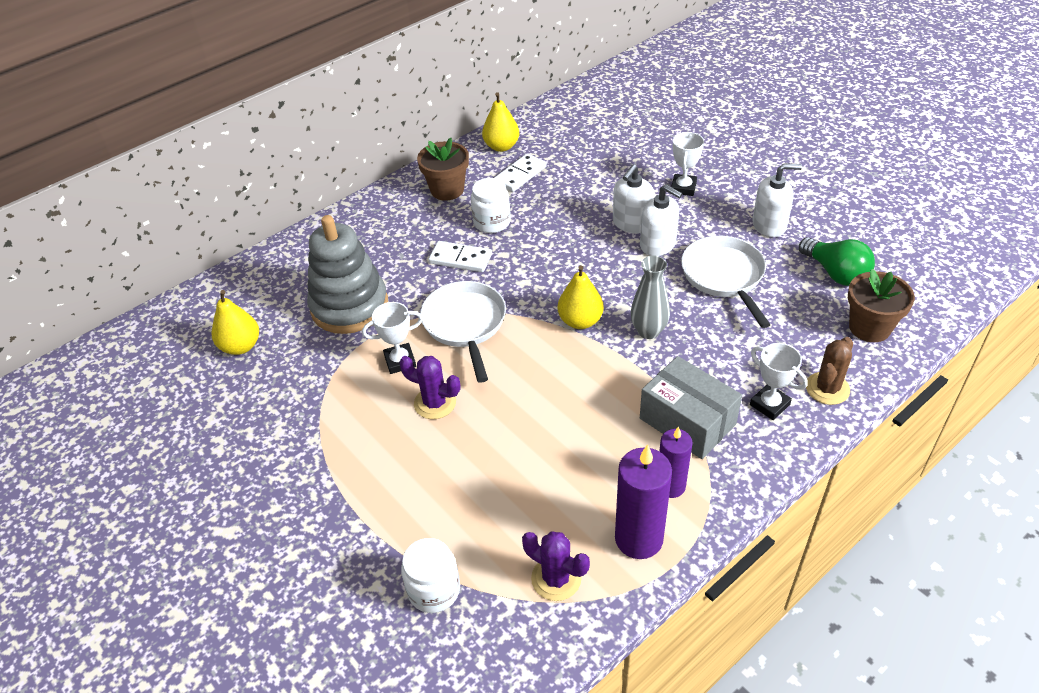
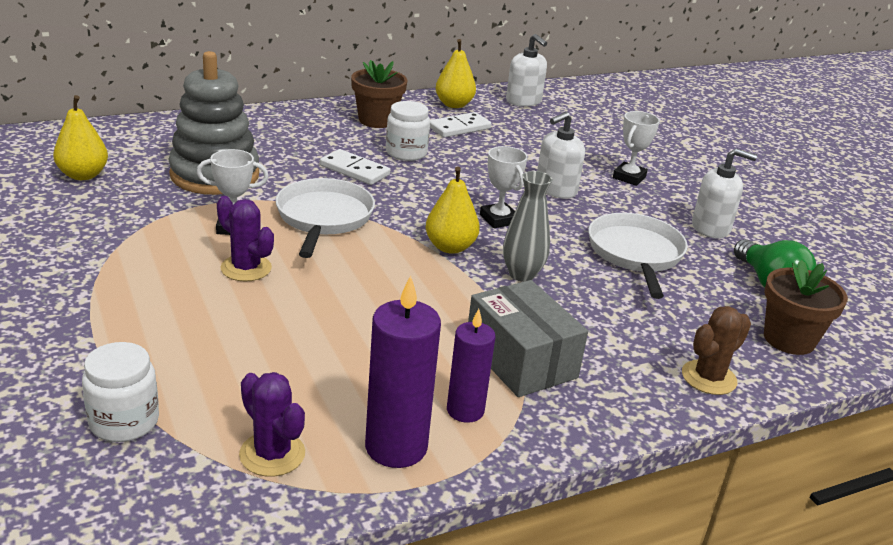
camera: 10 degrees right, 15 degrees down
white soap dispenser [640,184,682,256] -> white soap dispenser moved to [506,34,547,107]
white trophy [750,343,808,420] -> white trophy moved to [480,146,528,228]

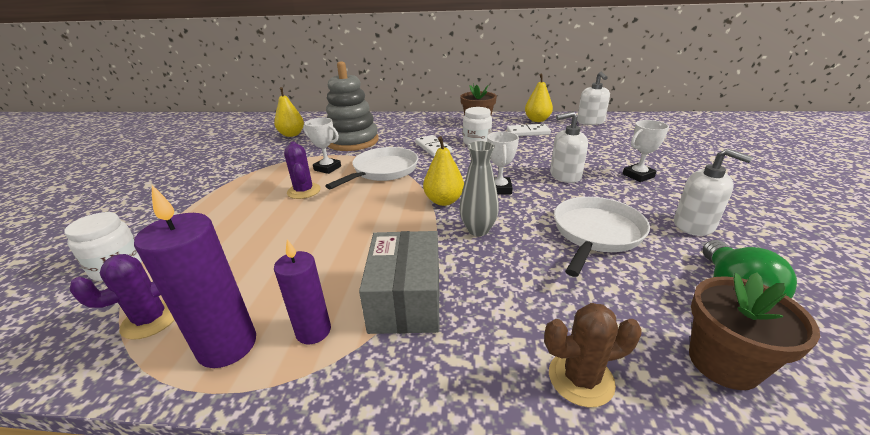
camera: 35 degrees right, 0 degrees up
purple cactus [239,372,305,477] -> purple cactus turned 60 degrees clockwise [70,254,175,340]

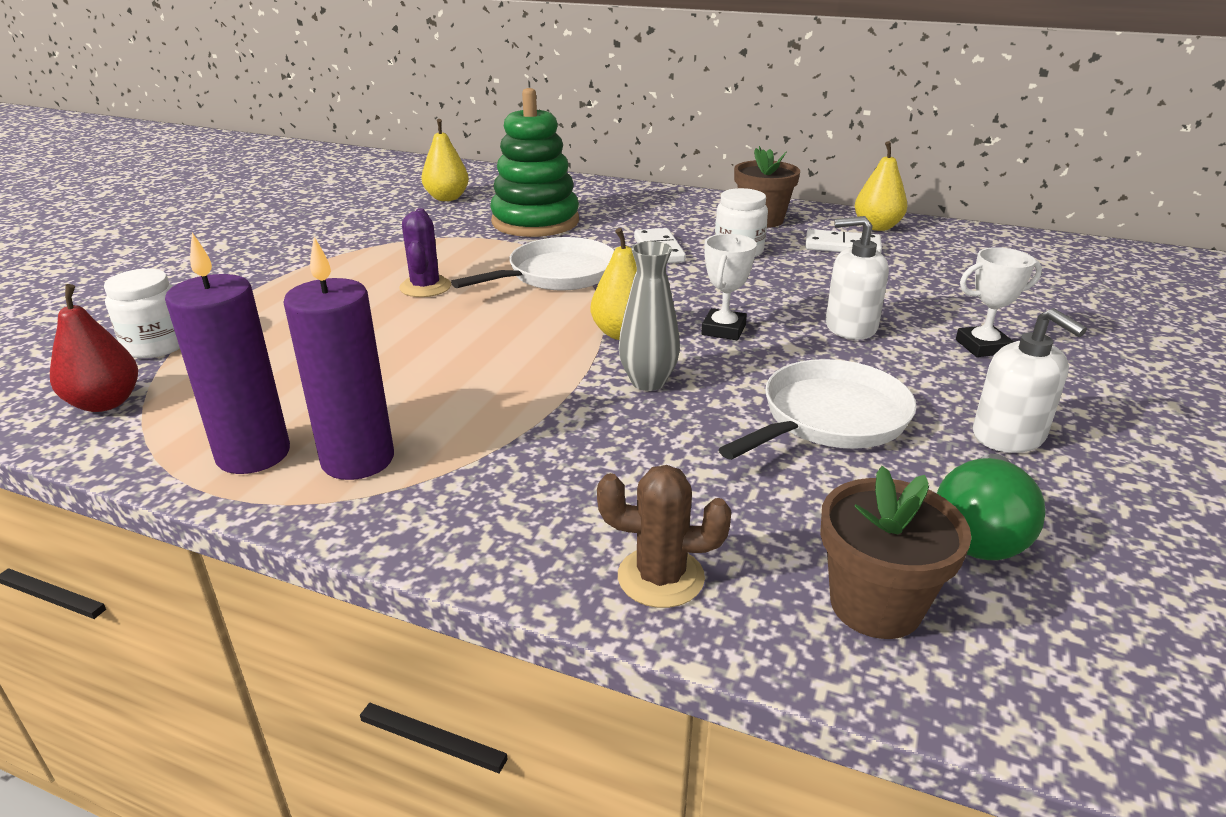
camera: 15 degrees right, 0 degrees up
purple cactus [70,254,175,340] -> none
purple candle [274,239,331,344] -> purple candle [283,237,394,480], size x1.55
white trophy [303,118,341,174] -> none
grey stacking toy [326,61,379,151] -> green stacking toy [490,88,579,237]
grey box [359,231,439,334] -> none
white soap dispenser [577,72,610,125] -> none
none -> red pear [50,284,138,412]

